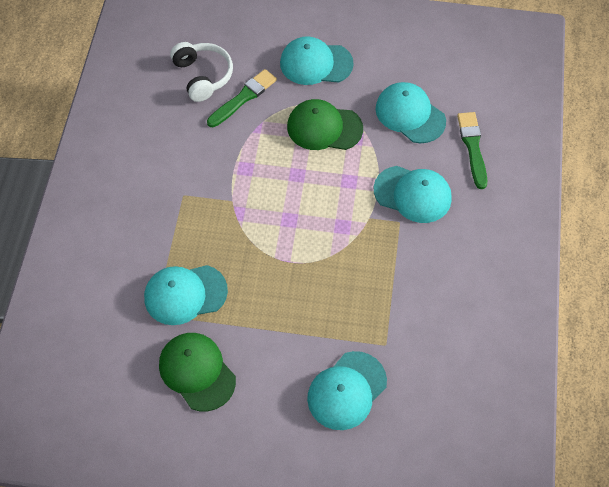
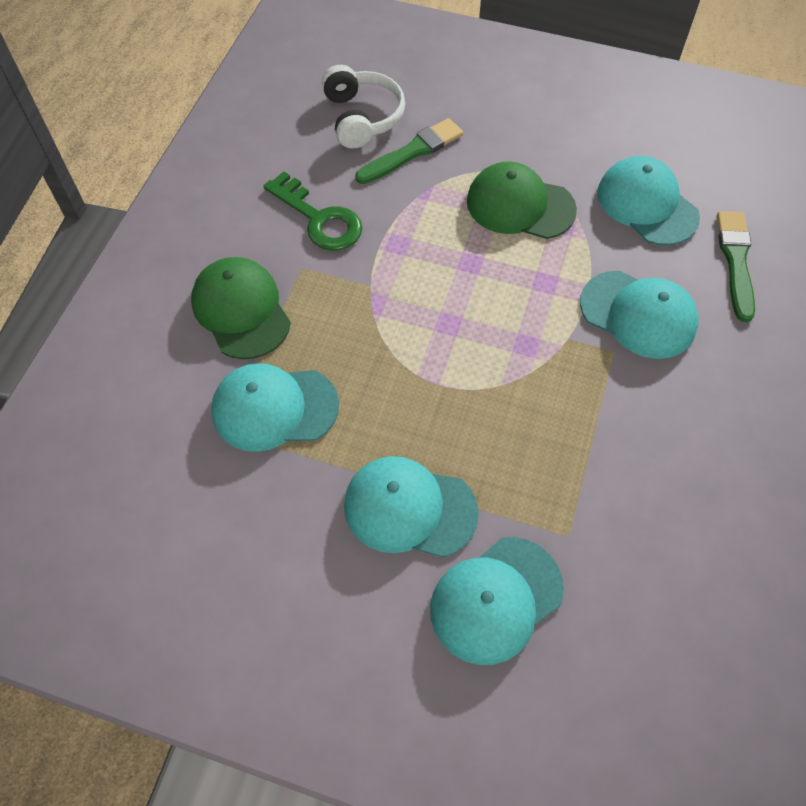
camera: 10 degrees right, 0 degrees up
green cap [159,333,236,411] -> green cap moved to [191,257,291,359]
turquoise cap [280,36,354,85] -> turquoise cap moved to [344,456,479,558]
none -> green key [264,171,363,251]

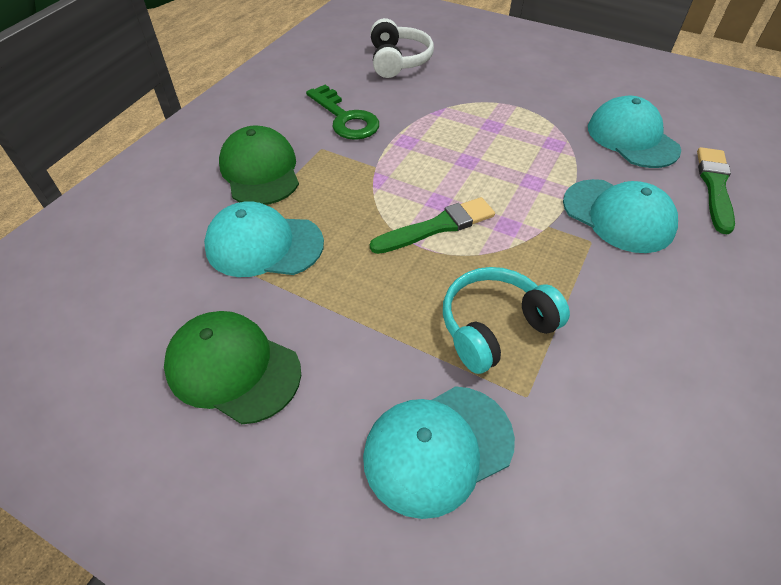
camera: 10 degrees right, 10 degrees down
turquoise cap [344,456,479,558] -> none
green brush [355,118,463,184] -> green brush moved to [370,197,495,254]
green cap [467,161,577,239] -> green cap moved to [164,311,301,424]
none -> turquoise headphones [443,267,570,374]

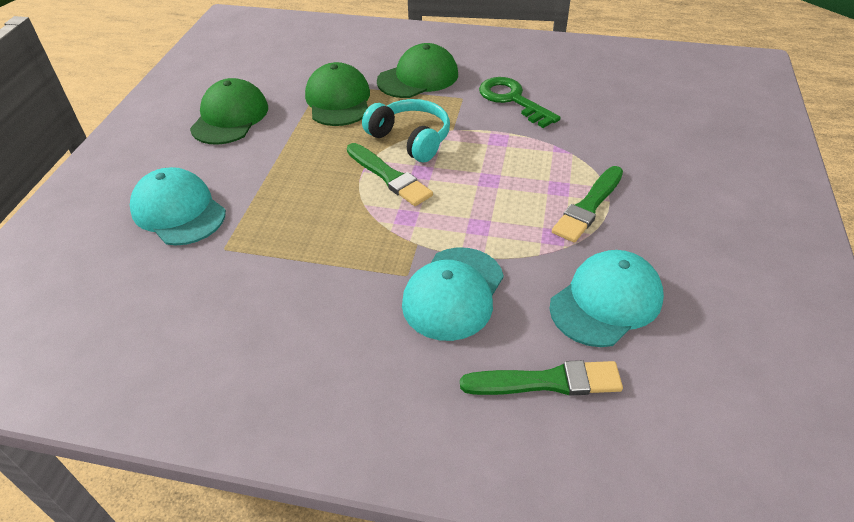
camera: 75 degrees right, 5 degrees down
turquoise cap [204,201,324,277] -> green cap [305,62,370,126]
green key [306,85,379,140] -> green key turned 105 degrees clockwise [479,77,561,128]
white headphones [370,18,434,78] -> none
turquoise headphones [443,267,570,374] -> turquoise headphones moved to [362,99,450,162]
none -> green brush [552,166,623,243]

